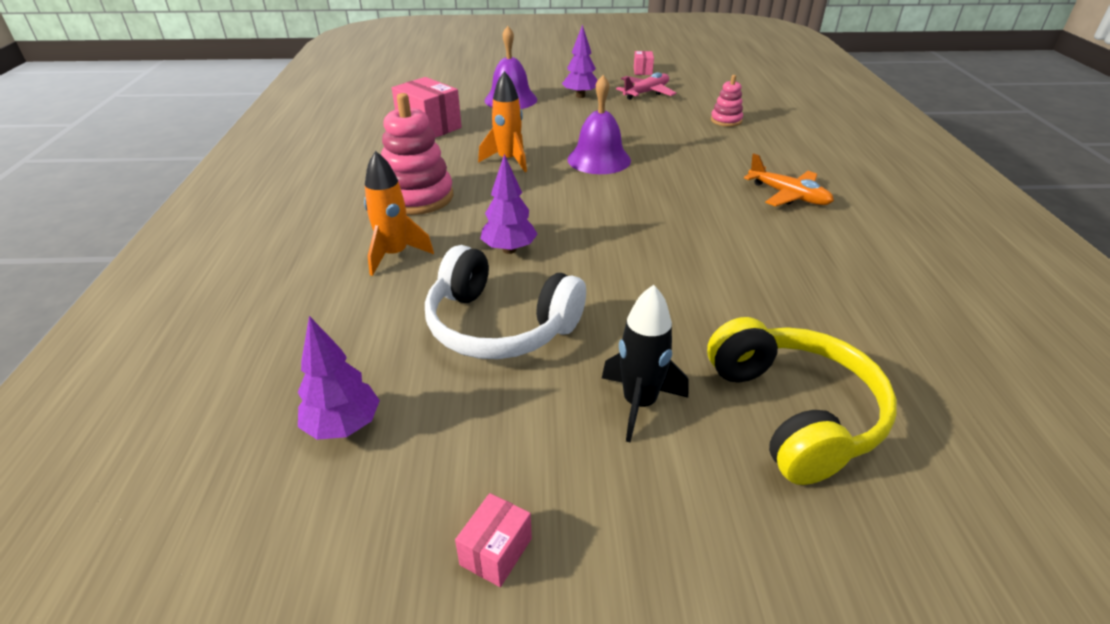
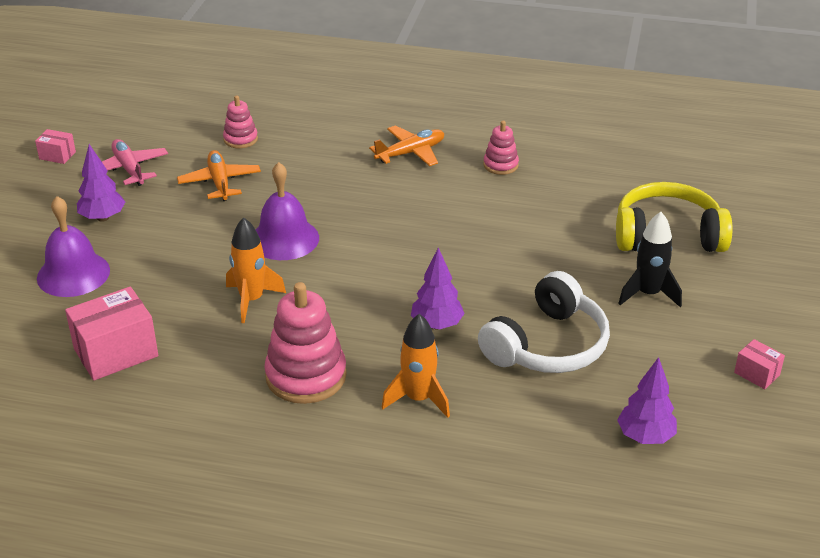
camera: 75 degrees left, 0 degrees up
none -> orange plane [177,150,261,201]
none -> pink stacking toy [483,121,519,175]

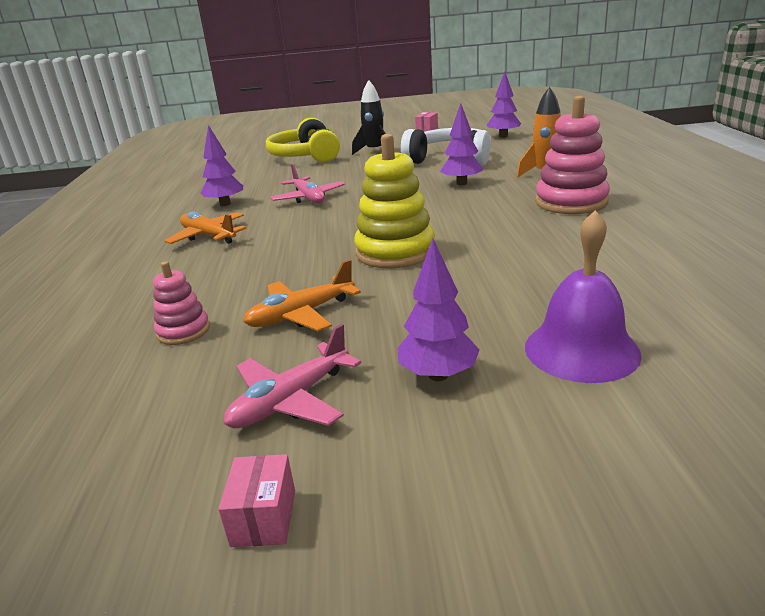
camera: 105 degrees left, 10 degrees down
pink box [65,287,158,381] -> none
orange rocket [226,217,286,323] -> none
purple bell [256,162,319,260] -> yellow stacking toy [354,134,435,269]
pink stacking toy [483,121,519,175] -> purple tree [200,125,243,206]
none -> pink plane [270,164,345,203]

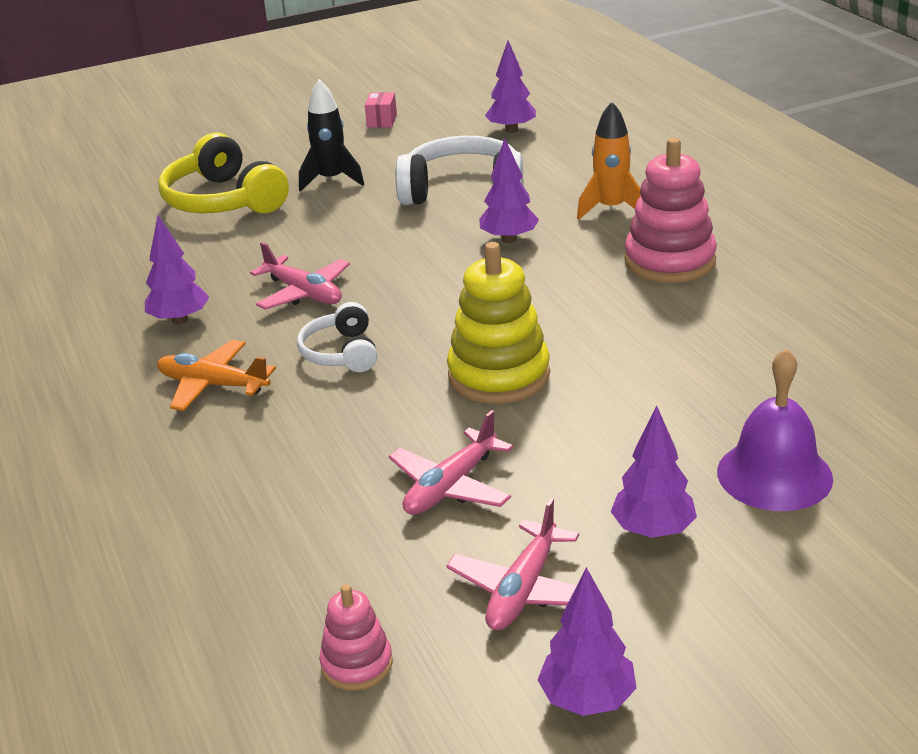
camera: 20 degrees left, 5 degrees up
pink stacking toy [153,261,210,345] -> pink stacking toy moved to [319,584,393,691]
pink box [218,454,295,547] -> purple tree [537,567,637,716]
orange plane [243,260,361,331] -> pink plane [389,410,513,515]
none -> white headphones [297,302,377,372]

